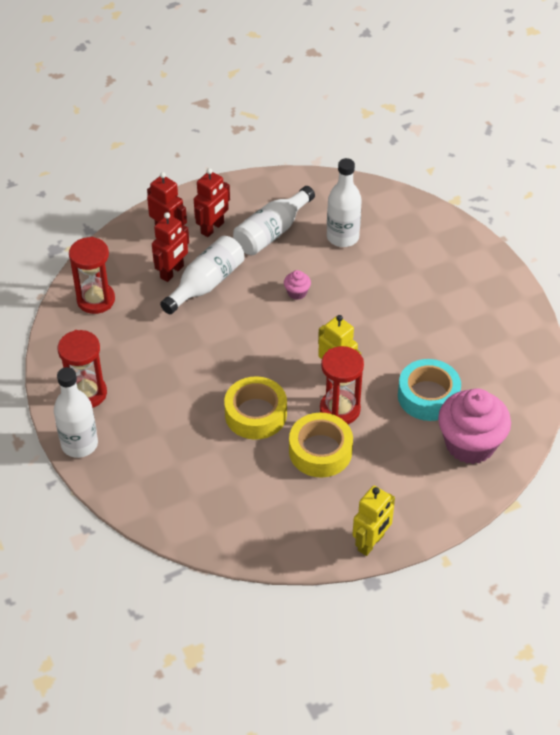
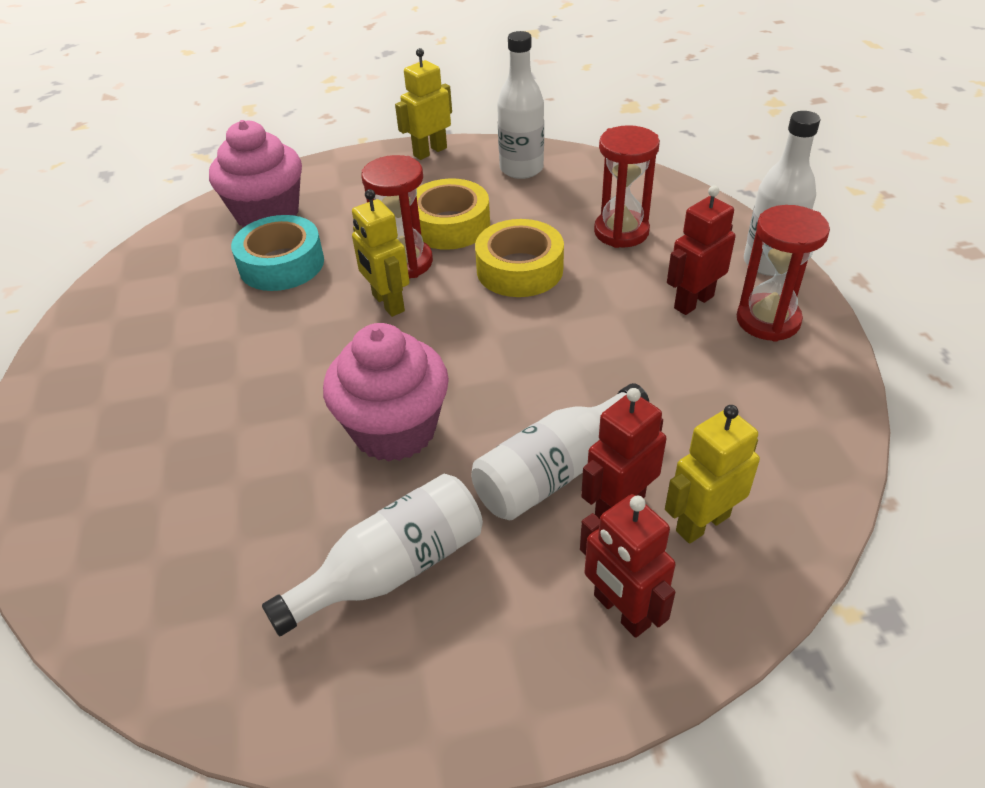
camera: 165 degrees left, 5 degrees down
red hourglass [69,237,115,314] -> red hourglass moved to [594,125,660,248]
red robot [194,168,230,237] -> red robot moved to [667,186,736,315]
pink cupcake [284,270,311,300] -> pink cupcake [323,323,449,462], size x2.40
white bottle [327,158,362,247] -> white bottle moved to [497,31,544,179]
none -> yellow robot [665,405,760,544]

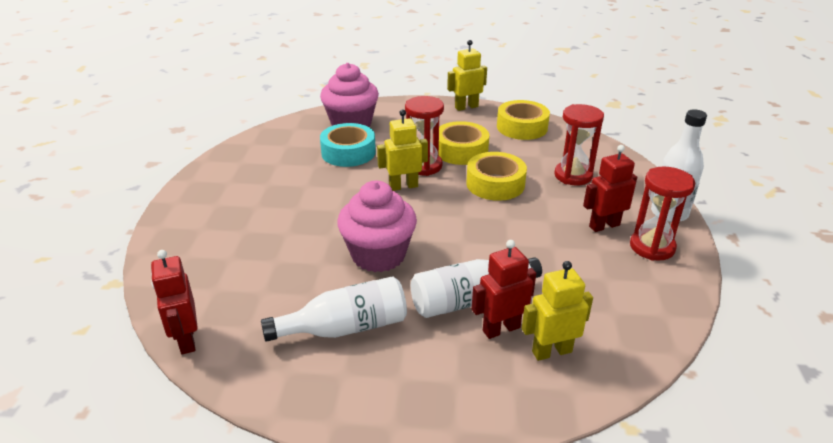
camera: 15 degrees right, 10 degrees down
yellow robot [352,189,410,317] -> yellow robot turned 90 degrees clockwise [377,110,428,191]
white bottle [497,31,544,179] -> yellow tape [497,100,550,140]
red robot [580,494,676,638] -> red robot moved to [151,250,198,354]

